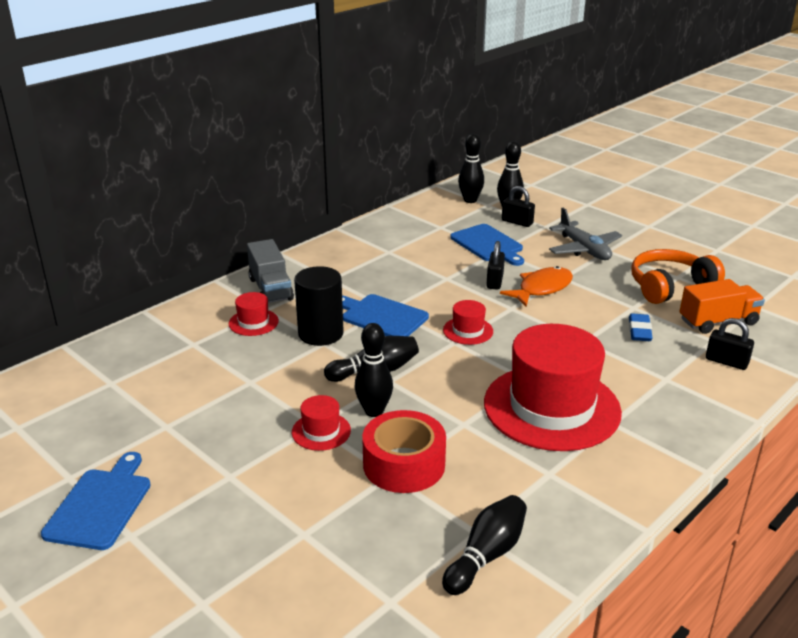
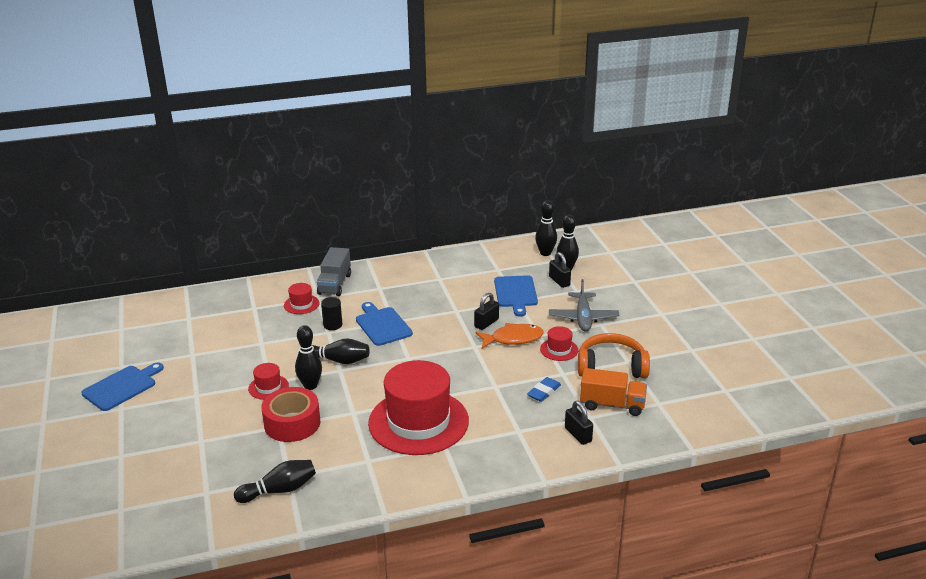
camera: 30 degrees right, 0 degrees up
black cylinder [294,266,344,346] -> black cylinder [321,297,342,330], size x0.58
red hat [443,300,493,345] -> red hat moved to [540,326,578,361]

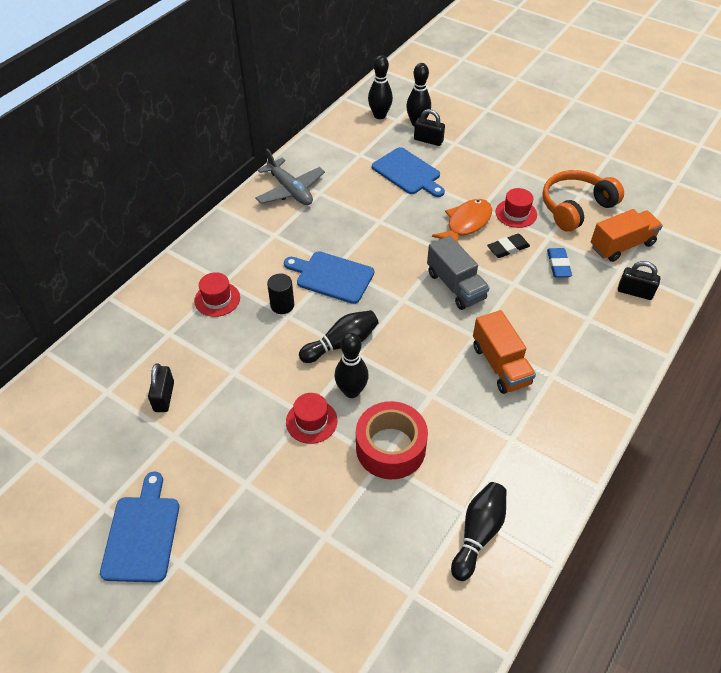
camera: 40 degrees left, 20 degrees up
grey truck [317,247,351,296] -> grey truck moved to [427,235,490,310]
red hat [368,360,469,455] -> orange truck [473,310,536,394]
black padlock [474,293,499,330] -> black padlock moved to [148,363,174,412]
grey plane [549,279,619,332] -> grey plane moved to [255,149,325,205]
none -> black eraser [487,234,530,258]

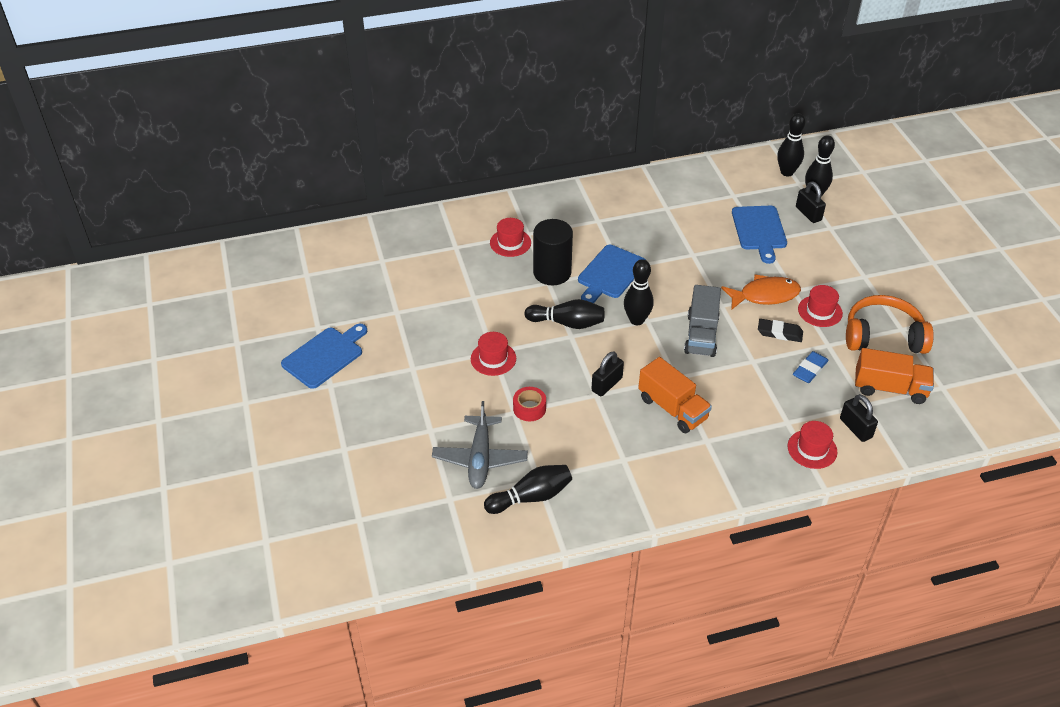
camera: 40 degrees right, 5 degrees down
black padlock [148,363,174,412] -> black padlock moved to [592,352,624,396]
grey plane [255,149,325,205] -> grey plane moved to [432,401,528,489]
black cylinder [267,274,294,314] -> black cylinder [533,219,573,285], size x1.71
blue cutting board [284,252,374,304] -> blue cutting board turned 120 degrees counterclockwise [578,245,647,303]
black bowling pin [334,333,369,398] -> black bowling pin moved to [624,259,654,325]
red tape [356,401,428,479] -> red tape [513,387,546,421], size x0.52
orange truck [473,310,536,394] -> orange truck turned 60 degrees counterclockwise [638,357,712,433]
none -> red hat [788,421,837,469]

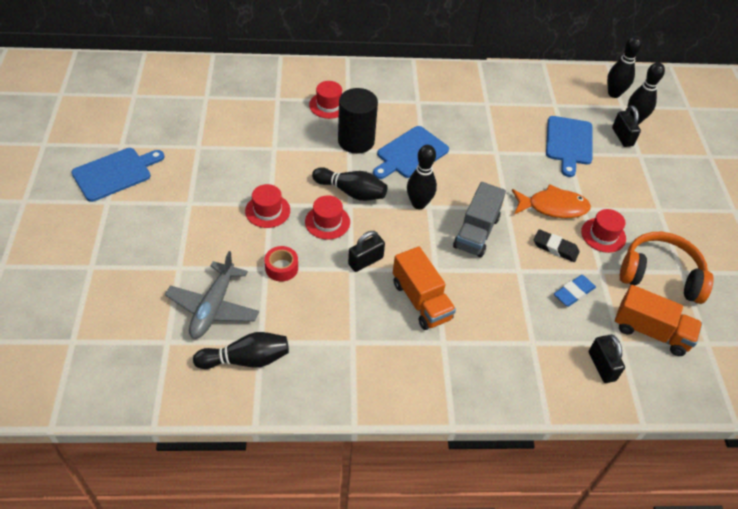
camera: 10 degrees right, 5 degrees up
red hat [788,421,837,469] -> red hat moved to [305,195,350,240]

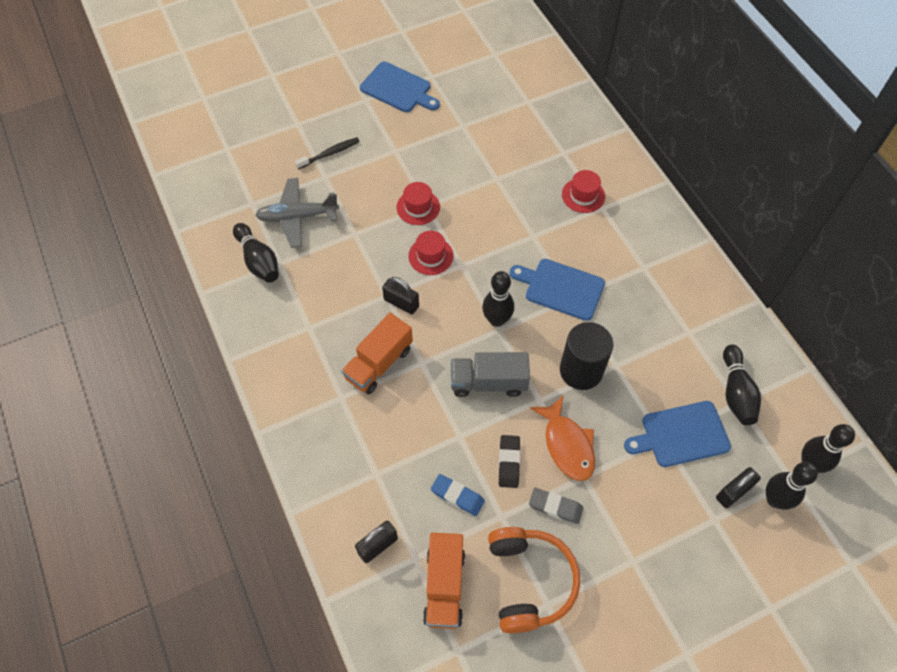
camera: 70 degrees right, 10 degrees up
red tape [264,246,298,281] -> none
black bowling pin [312,167,387,201] -> black bowling pin moved to [723,345,761,425]
black cylinder [338,88,378,154] -> black cylinder moved to [560,322,614,390]
red hat [581,209,626,253] -> grey eraser [529,488,583,524]
none -> black toothbrush [295,137,360,169]

